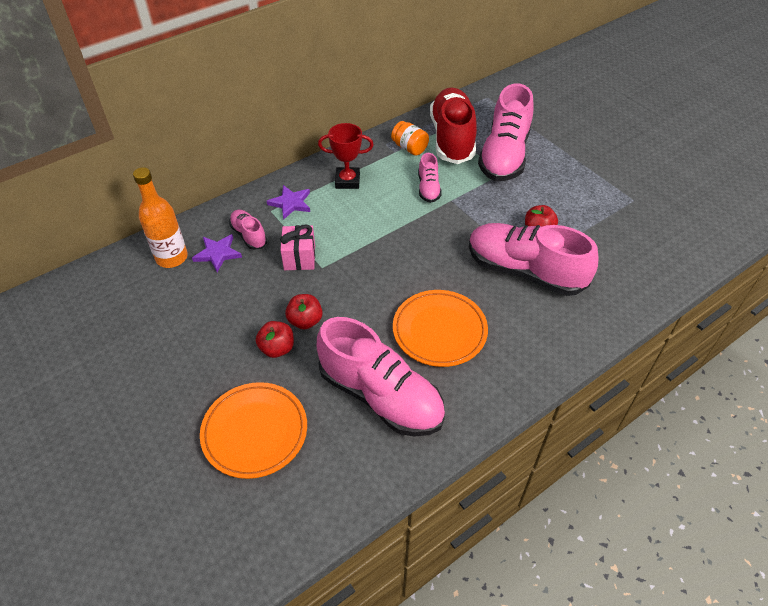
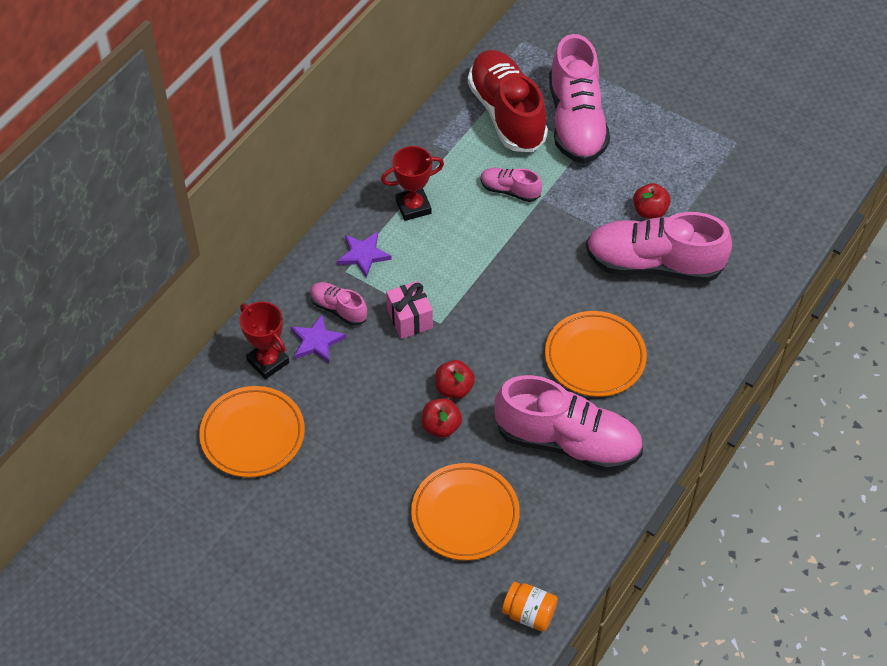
camera: 20 degrees left, 5 degrees up
orange bottle [133,167,188,268] -> red trophy [240,302,289,379]
orange jar [391,121,429,156] -> orange jar moved to [502,582,558,632]
pink shoe [418,153,442,203] -> pink shoe turned 135 degrees clockwise [481,168,542,202]
none -> orange plate [199,386,305,477]

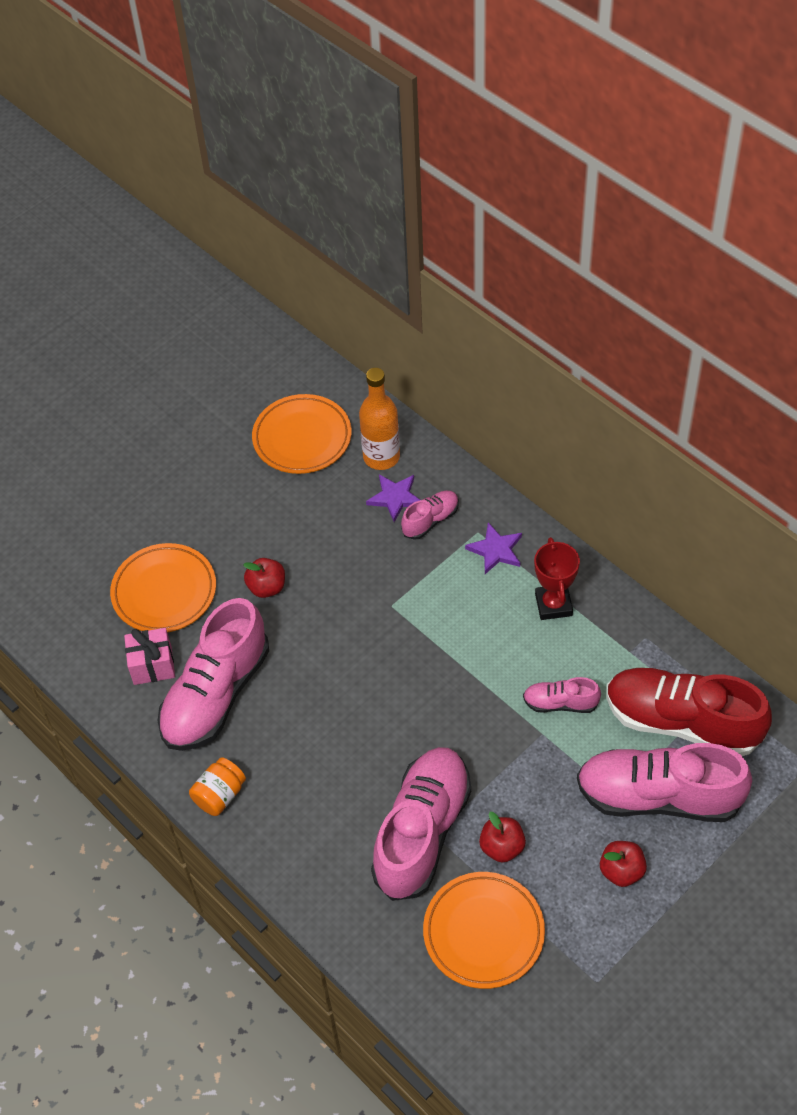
camera: 105 degrees right, 0 degrees up
red trophy [240,302,289,379] -> orange bottle [359,368,400,470]
pink gift [386,281,433,339] -> pink gift moved to [124,628,175,685]
red apple [435,360,475,399] -> red apple moved to [600,841,647,887]
red shoe [468,50,548,152] -> red shoe turned 150 degrees counterclockwise [607,668,772,756]
pink shoe [481,168,542,202] -> pink shoe turned 120 degrees counterclockwise [523,677,601,713]
orange jar [502,582,558,632] -> orange jar moved to [189,757,246,816]
orange plate [545,311,647,397] -> orange plate moved to [423,872,545,989]

